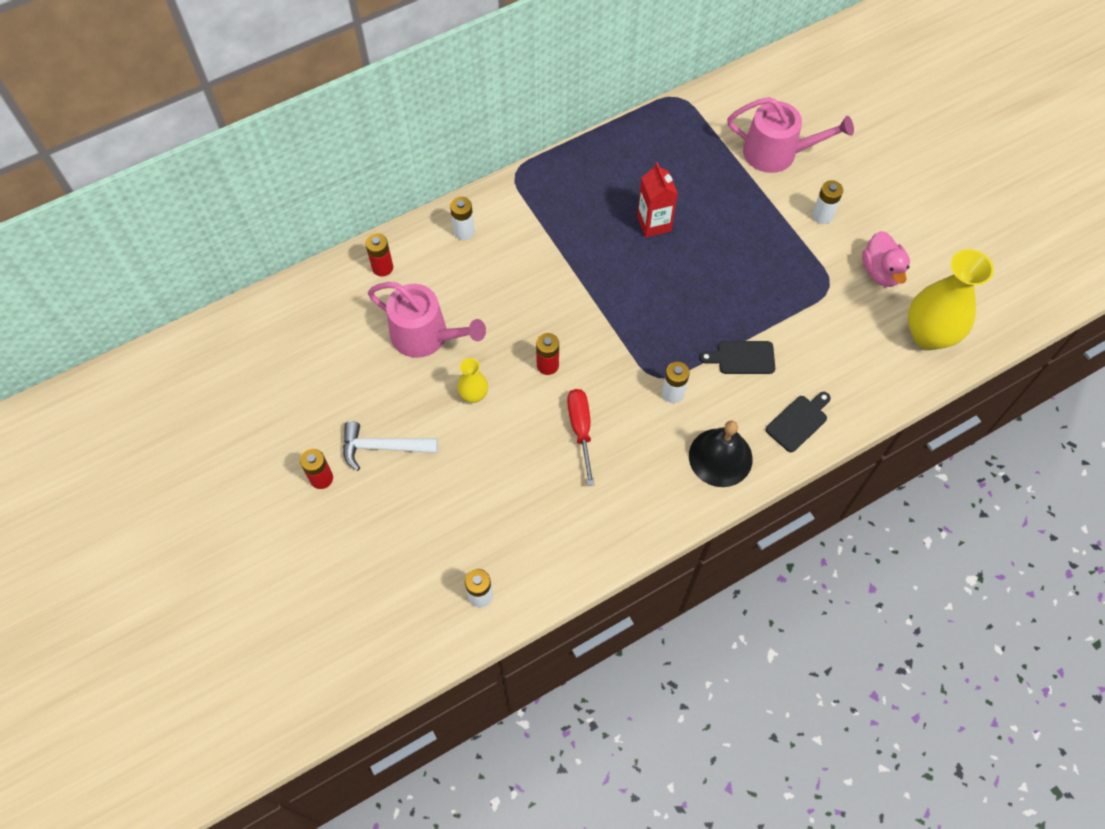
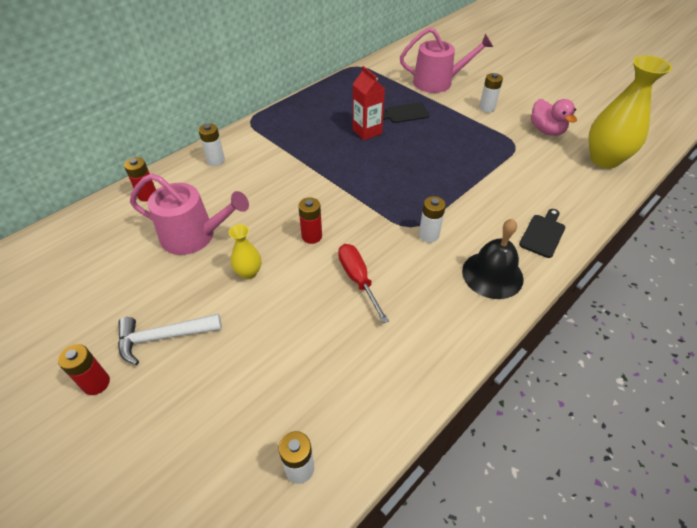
camera: 15 degrees left, 15 degrees down
black cutting board [700,341,775,374] -> black cutting board moved to [383,103,429,123]

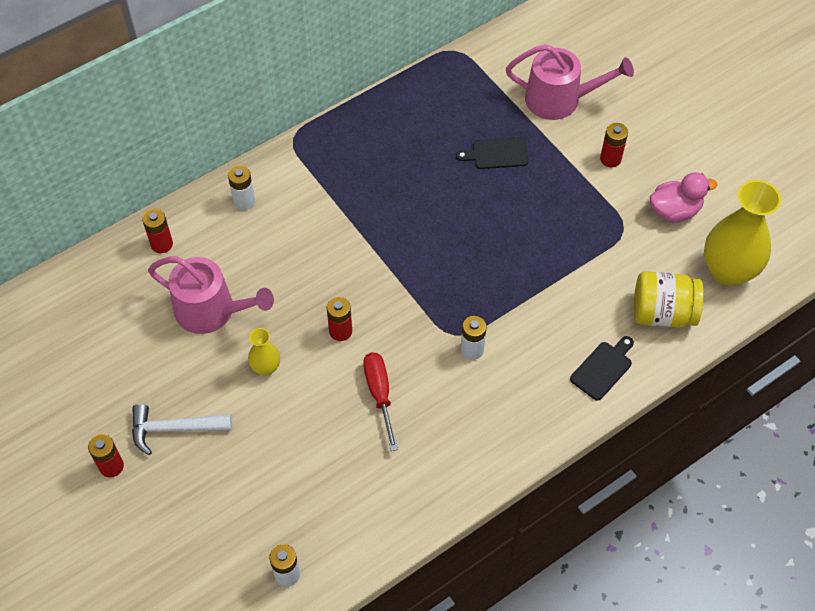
camera: 10 degrees right, 10 degrees up
red carton [353,66,385,140] -> none
black bell [462,219,524,299] -> none
white battery [479,73,503,112] -> red battery [600,123,628,167]
pink duck [531,99,577,136] -> pink duck turned 90 degrees counterclockwise [650,172,717,223]
none -> yellow jar [634,271,704,328]

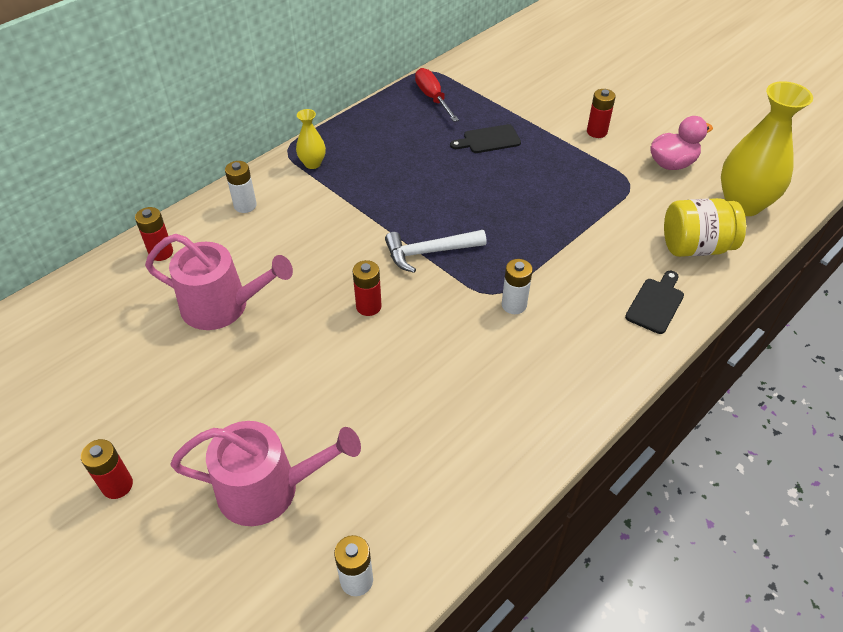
camera: 10 degrees left, 10 degrees down
white hammer [132,404,232,455] -> white hammer moved to [385,230,486,273]
yellow vase [248,328,280,376] -> yellow vase moved to [296,109,326,169]
red screwdriver [363,352,398,451] -> red screwdriver moved to [415,68,459,122]
pink watering can [506,44,634,120] -> pink watering can moved to [170,421,361,526]

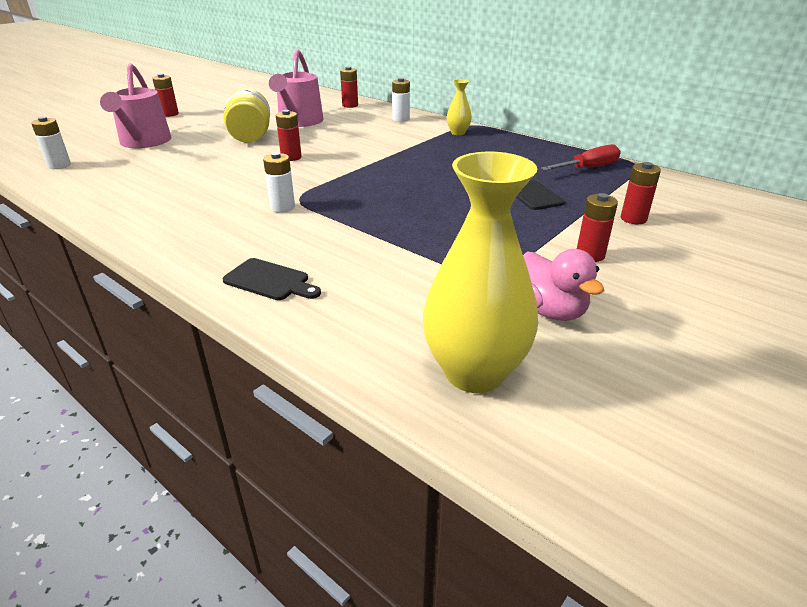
camera: 85 degrees right, 15 degrees down
white hammer [385,230,486,273] -> none
yellow jar [664,198,746,257] -> yellow jar moved to [223,88,270,143]
none -> red battery [621,162,661,224]

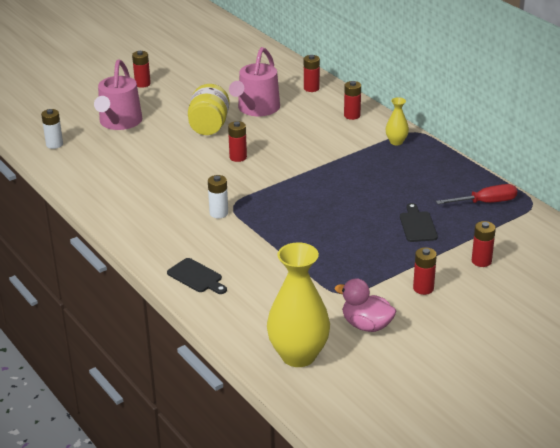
camera: 15 degrees right, 0 degrees up
white battery [392,78,410,122] -> red battery [344,81,361,120]
pink duck [523,249,604,321] -> pink duck turned 135 degrees clockwise [335,278,396,332]

